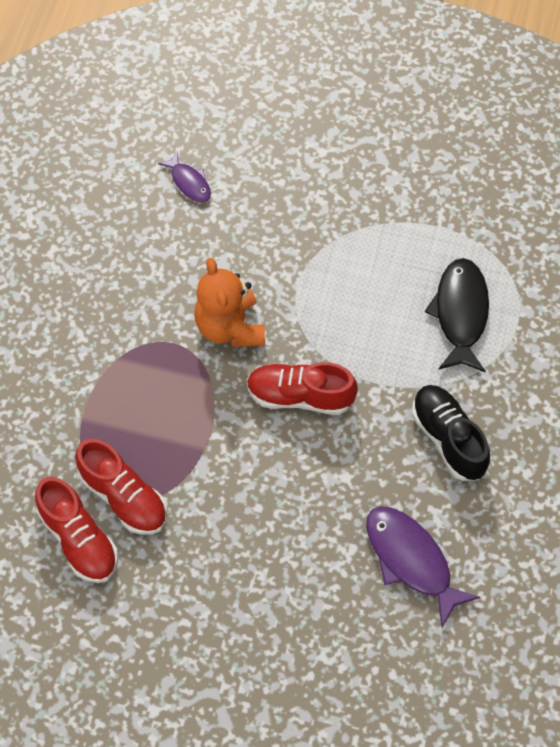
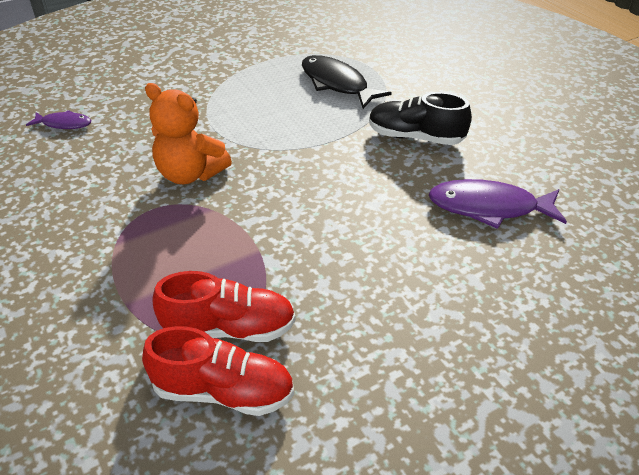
camera: 45 degrees left, 20 degrees down
red shoe [247,362,358,415] -> none

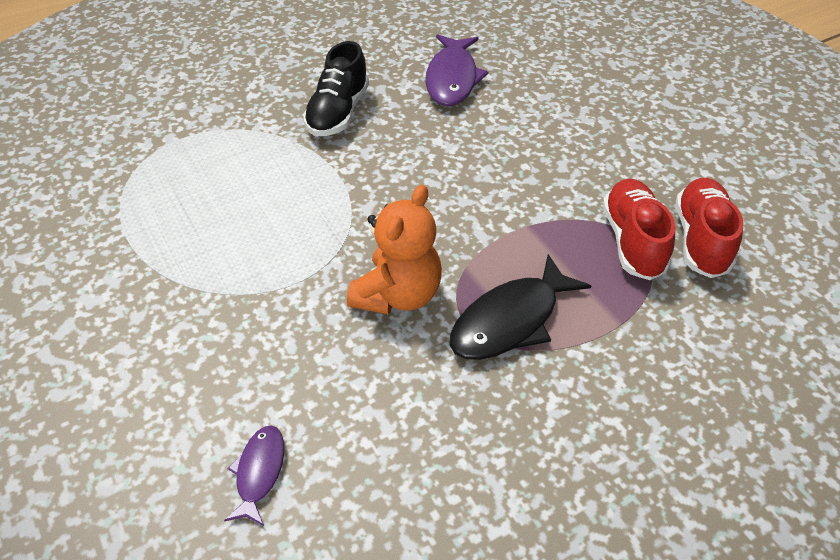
camera: 90 degrees left, 5 degrees up
black fish [302,55,392,109] -> black fish moved to [450,254,591,360]

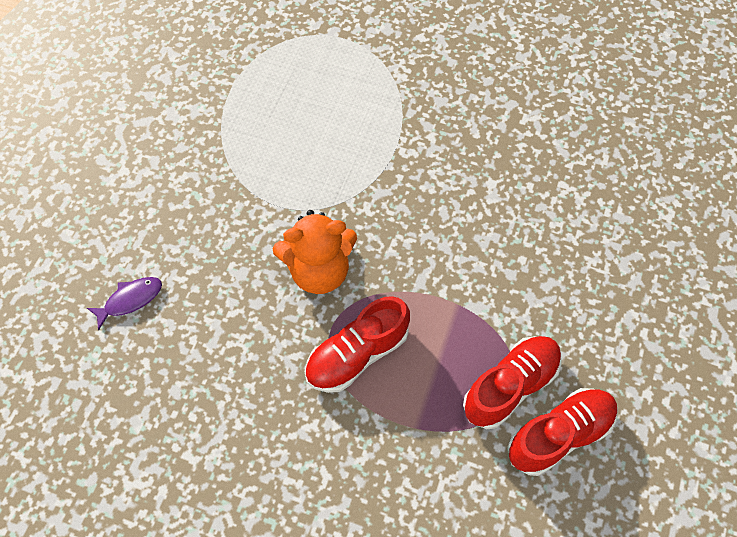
camera: 50 degrees right, 15 degrees up
black shoe [303,41,369,136] -> none
purple fish [425,34,488,106] -> none
black fish [450,254,591,360] -> red shoe [305,296,410,393]

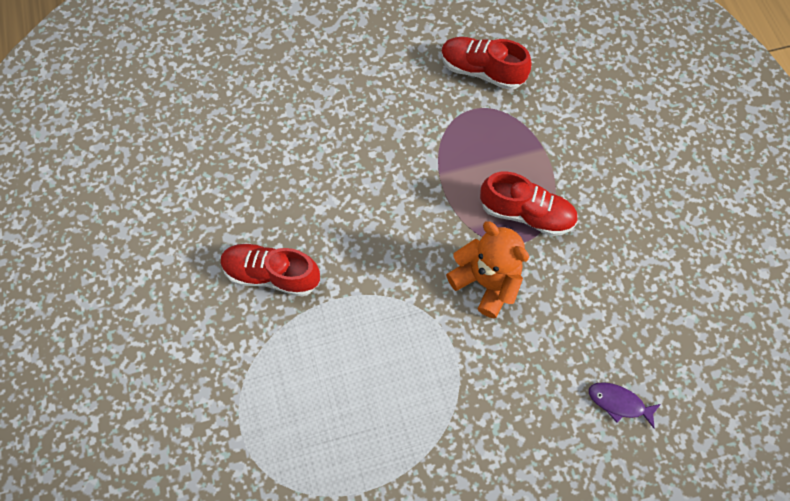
camera: 125 degrees left, 5 degrees up
red shoe [463,336,561,429] -> red shoe moved to [221,243,320,297]

